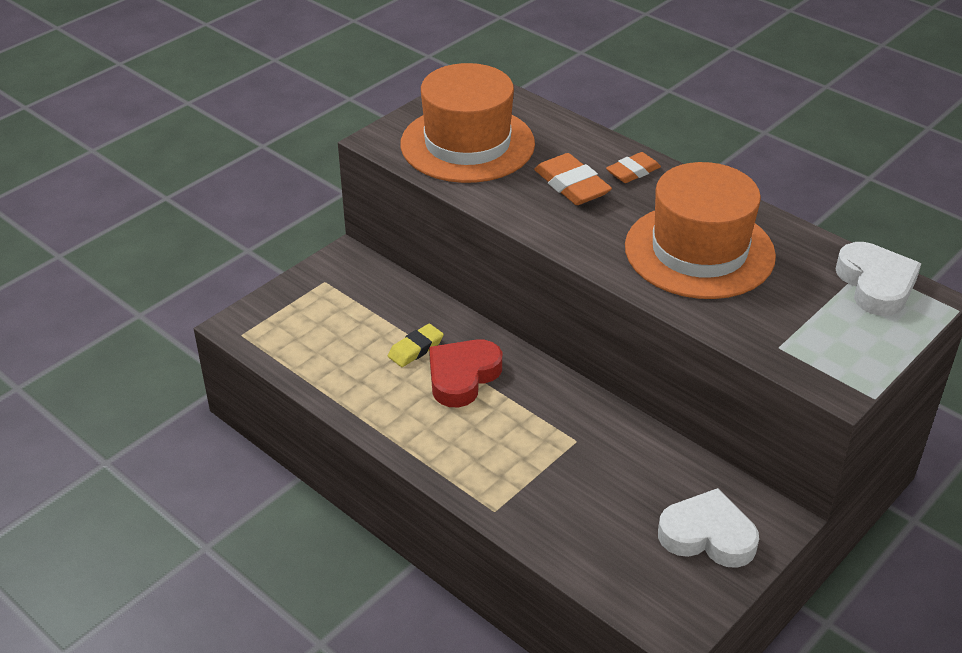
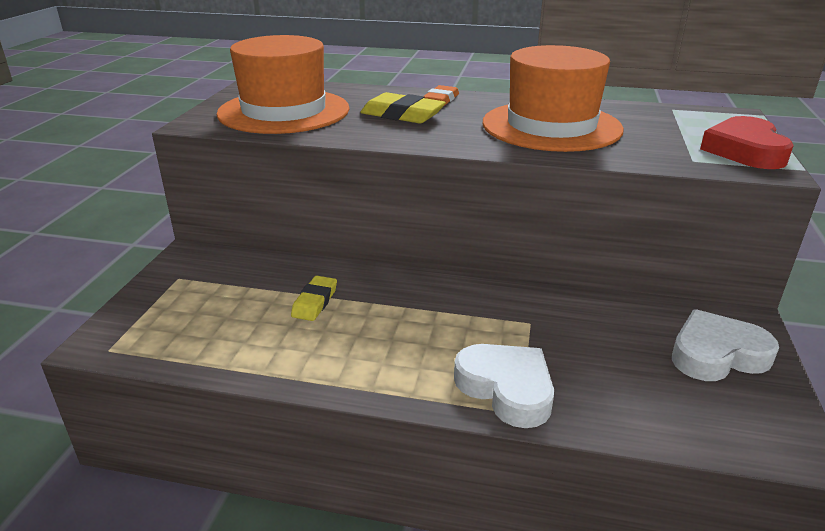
camera: 30 degrees left, 10 degrees down
red heart [429,339,502,407] -> red heart moved to [700,116,794,169]
orange eraser [534,153,612,205] -> yellow eraser [360,92,446,123]
white heart [836,242,921,316] -> white heart moved to [454,344,554,428]

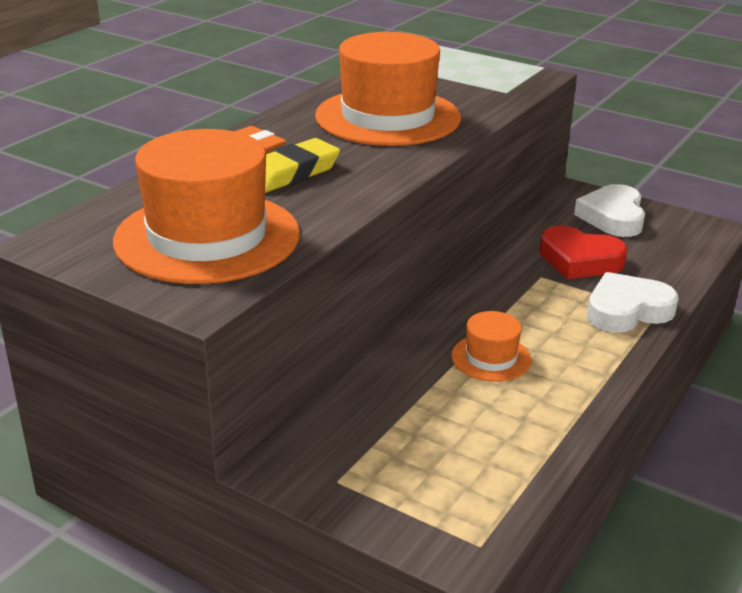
camera: 70 degrees left, 0 degrees up
yellow eraser [291,276,337,321] -> none
red heart [700,116,794,169] -> red heart moved to [539,226,628,279]
none -> orange hat [451,311,531,382]

